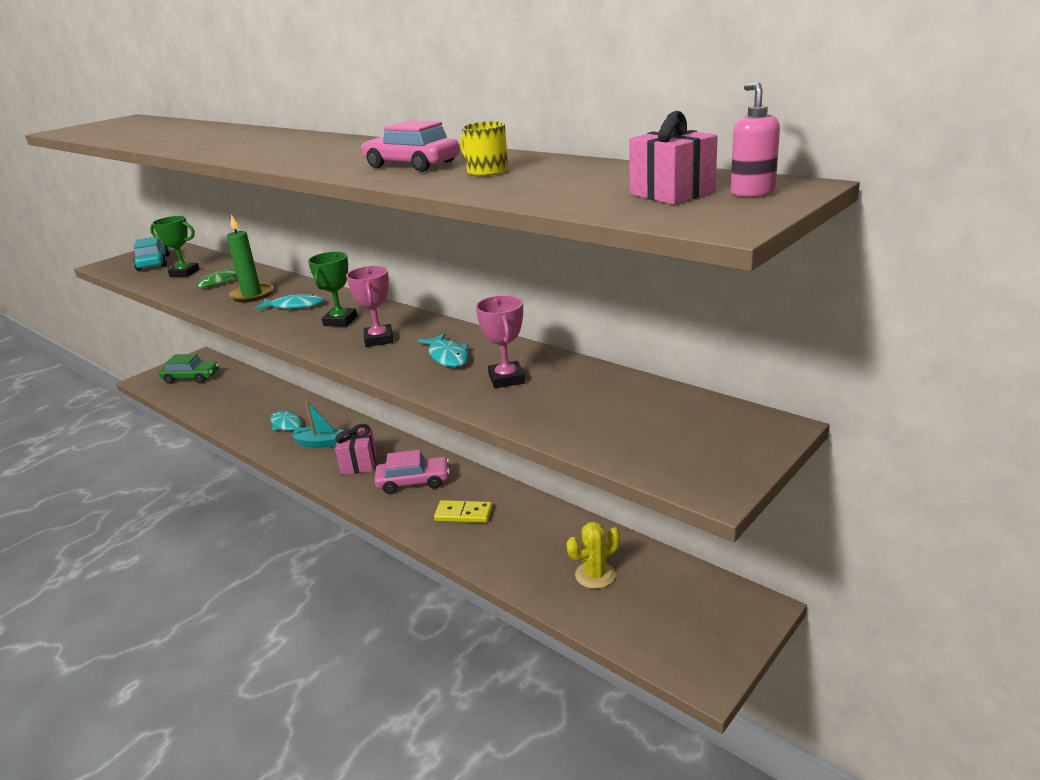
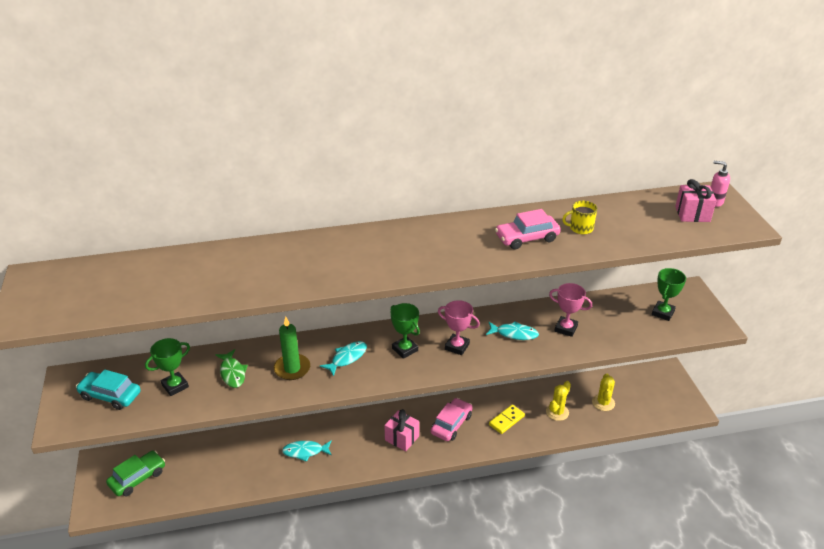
camera: 55 degrees left, 10 degrees up
turquoise boat [292,401,342,448] -> none
none -> yellow cactus [546,381,571,421]
none -> green trophy [652,268,686,321]

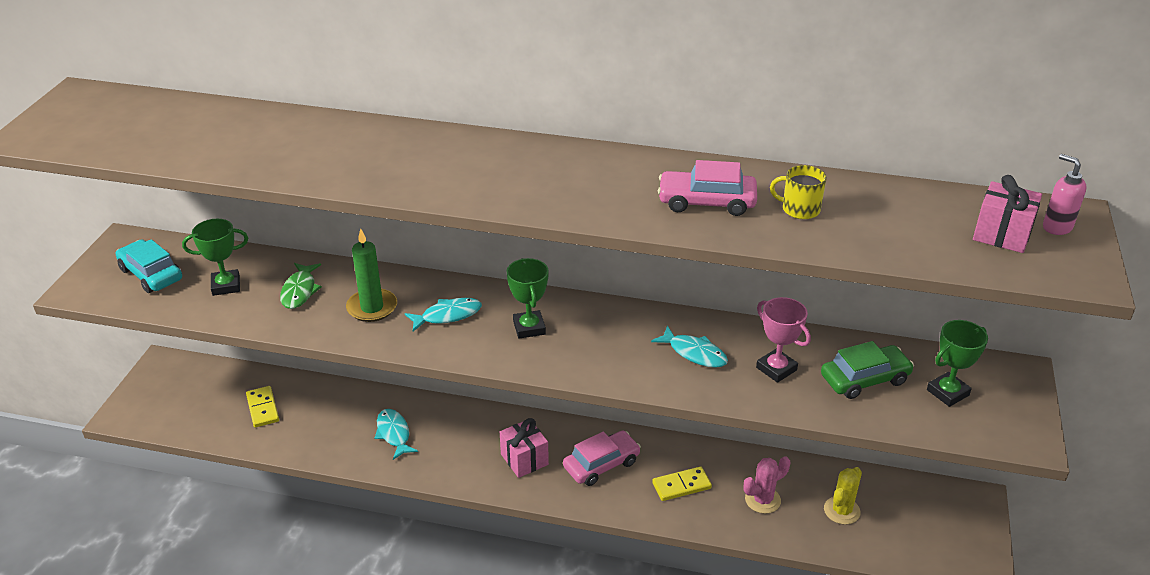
camera: 25 degrees right, 0 degrees up
green car [106,451,165,496] -> green car moved to [821,341,914,399]
turquoise fish [282,440,332,462] -> turquoise fish turned 45 degrees clockwise [375,409,418,460]
pink trophy [438,300,480,355] -> none
yellow cactus [546,381,571,421] -> pink cactus [744,456,790,514]
none -> yellow domino [246,386,279,427]

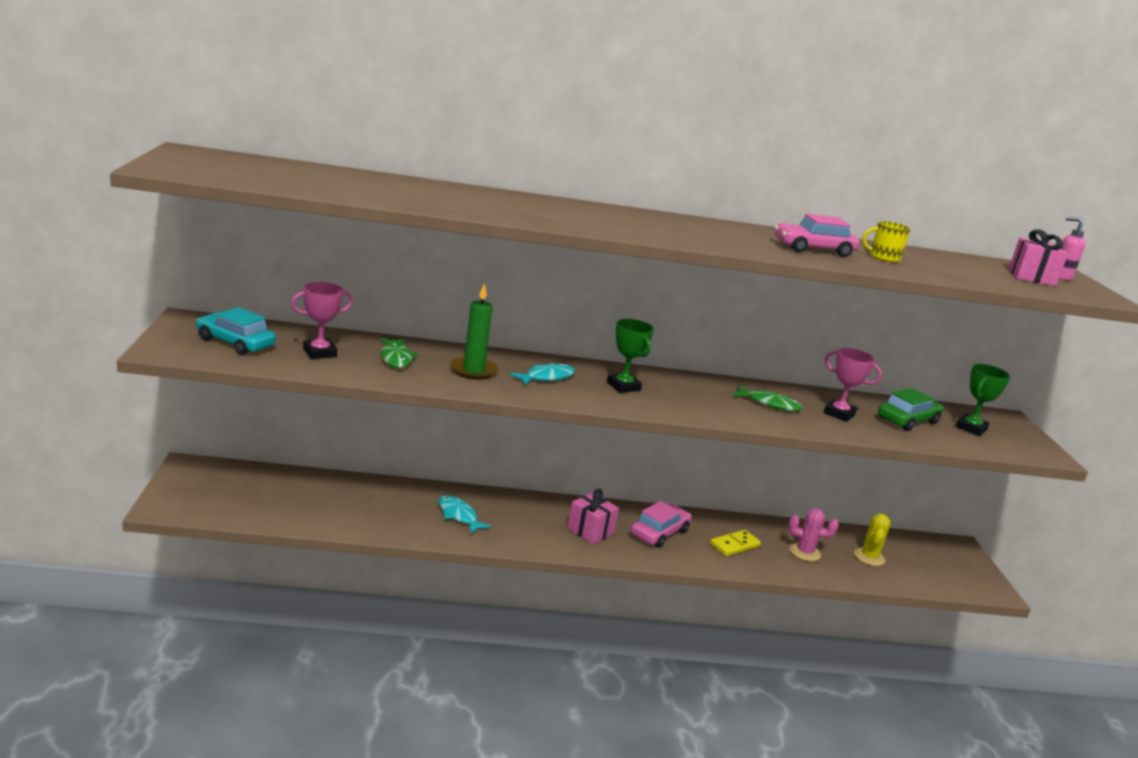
camera: 20 degrees left, 15 degrees down
green trophy [182,219,248,296] -> pink trophy [291,282,353,359]
yellow domino [246,386,279,427] -> none
turquoise fish [651,325,728,368] -> green fish [732,385,803,411]
pink cactus [744,456,790,514] -> pink cactus turned 60 degrees clockwise [789,508,839,561]

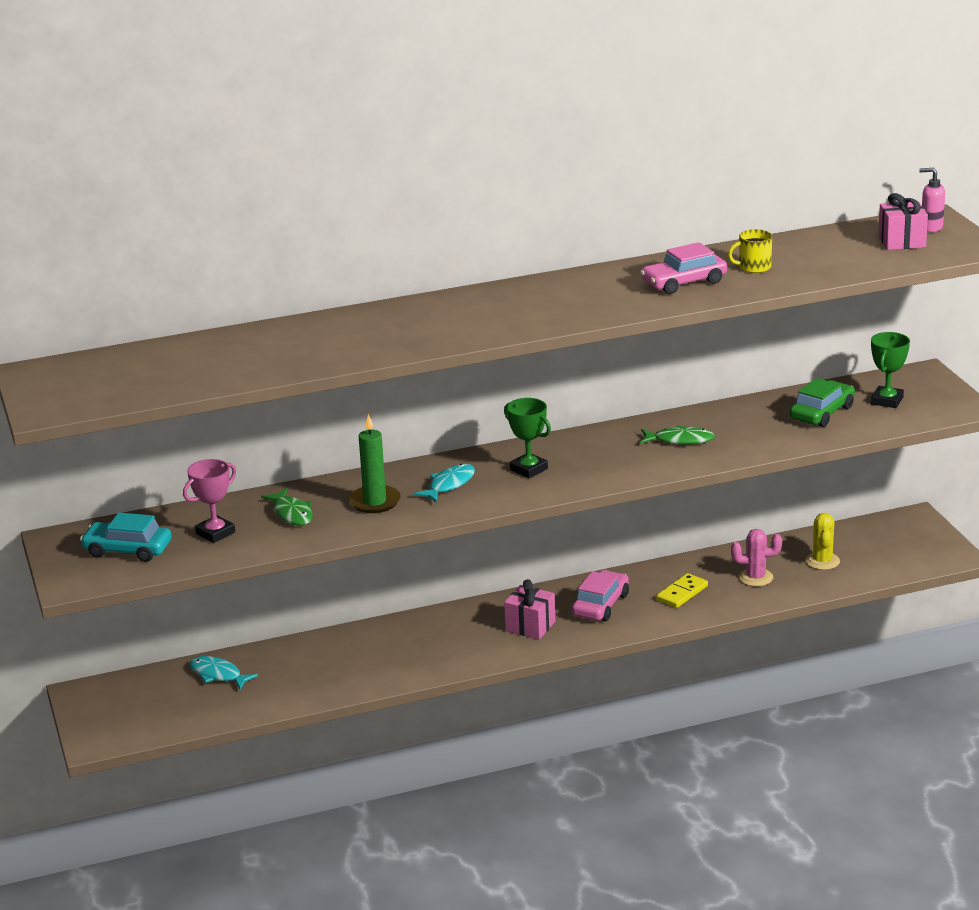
camera: 10 degrees left, 5 degrees up
turquoise fish [439,495,491,534] -> turquoise fish moved to [190,656,258,690]
pink trophy [824,348,882,422] -> none

